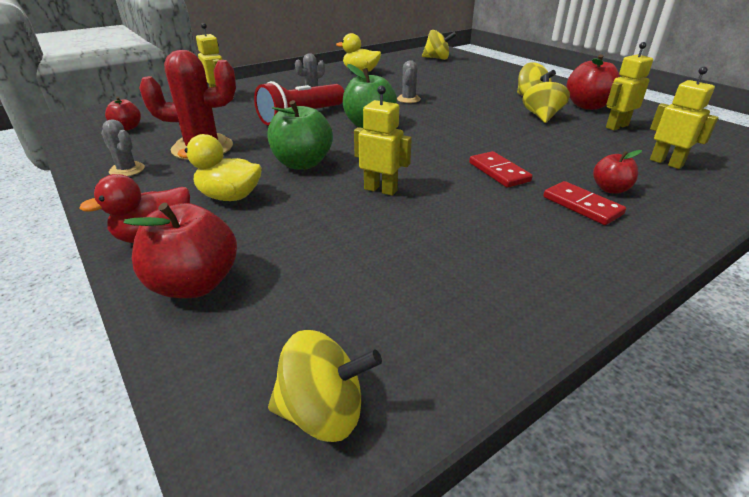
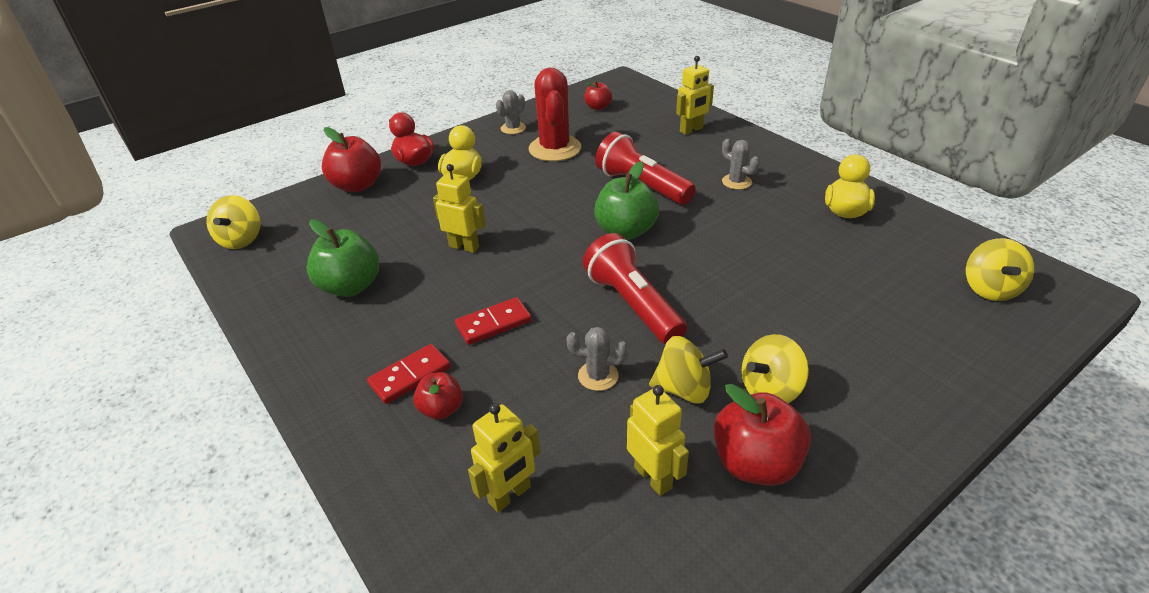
camera: 90 degrees right, 5 degrees up
green apple [267,100,333,170] -> green apple moved to [306,219,379,297]
yellow robot [354,86,412,196] -> yellow robot turned 90 degrees counterclockwise [433,164,486,253]
grey cactus [397,60,421,103] -> grey cactus moved to [566,327,628,391]
none -> red flashlight [583,233,687,345]

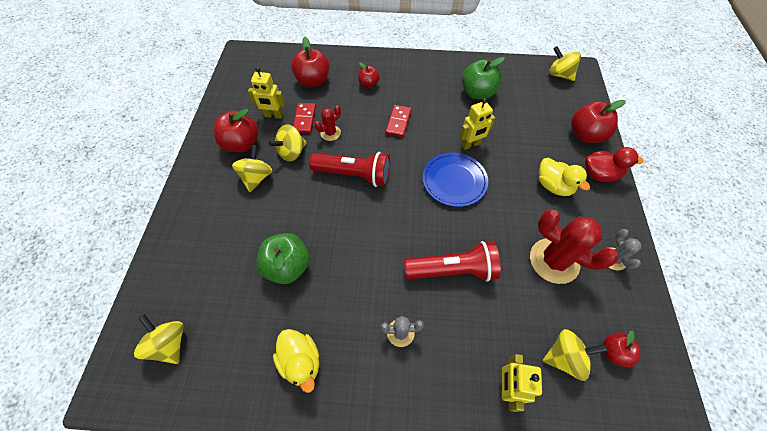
camera: 130 degrees right, 20 degrees up
red domino [367,344,451,404] -> red domino moved to [293,103,316,134]
yellow robot [468,403,540,512] -> red apple [291,37,329,87]
grey cactus [566,327,628,391] -> red cactus [315,105,341,141]
green apple [594,161,659,240] -> green apple moved to [256,233,310,284]
none -> blue plate [423,152,488,207]
none -> yellow spinning top [543,329,608,381]

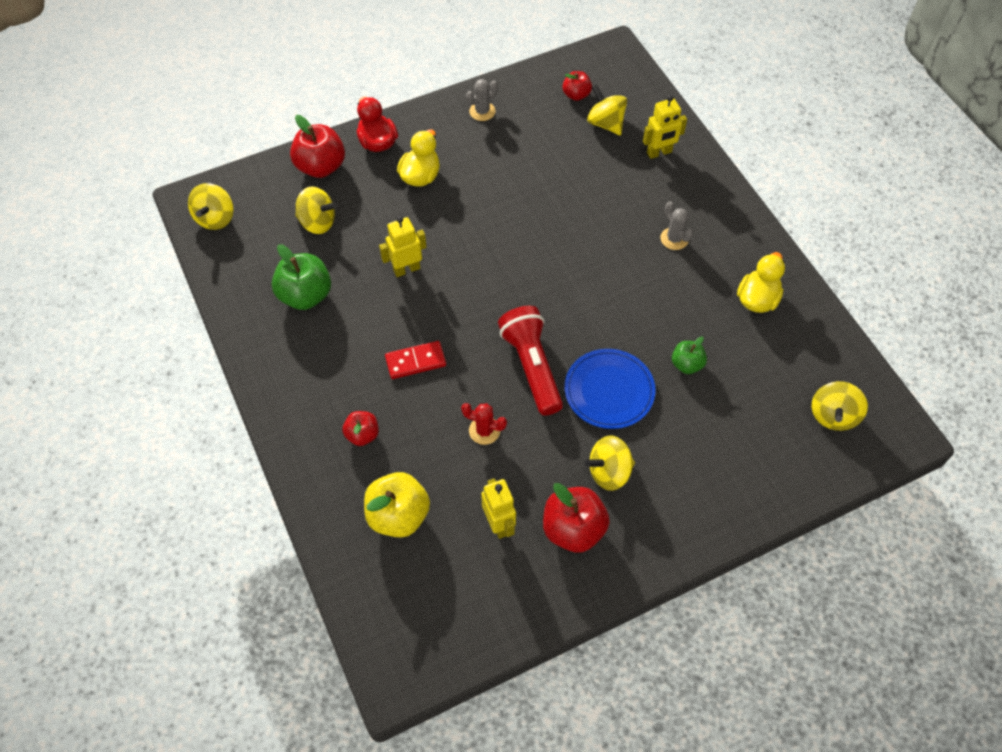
camera: 120 degrees left, 0 degrees up
green apple [256,233,310,284] -> green apple [672,336,707,374], size x0.58
yellow spinning top [268,124,307,162] -> yellow spinning top moved to [295,187,337,234]
red apple [291,37,329,87] -> yellow apple [364,472,430,538]
red domino [293,103,316,134] -> none
red flashlight [404,241,501,282] -> none
blue plate [423,152,488,207] -> blue plate moved to [565,349,656,429]
yellow robot [460,98,495,150] -> yellow robot turned 60 degrees counterclockwise [379,216,427,277]
red cactus [530,209,618,284] -> none

